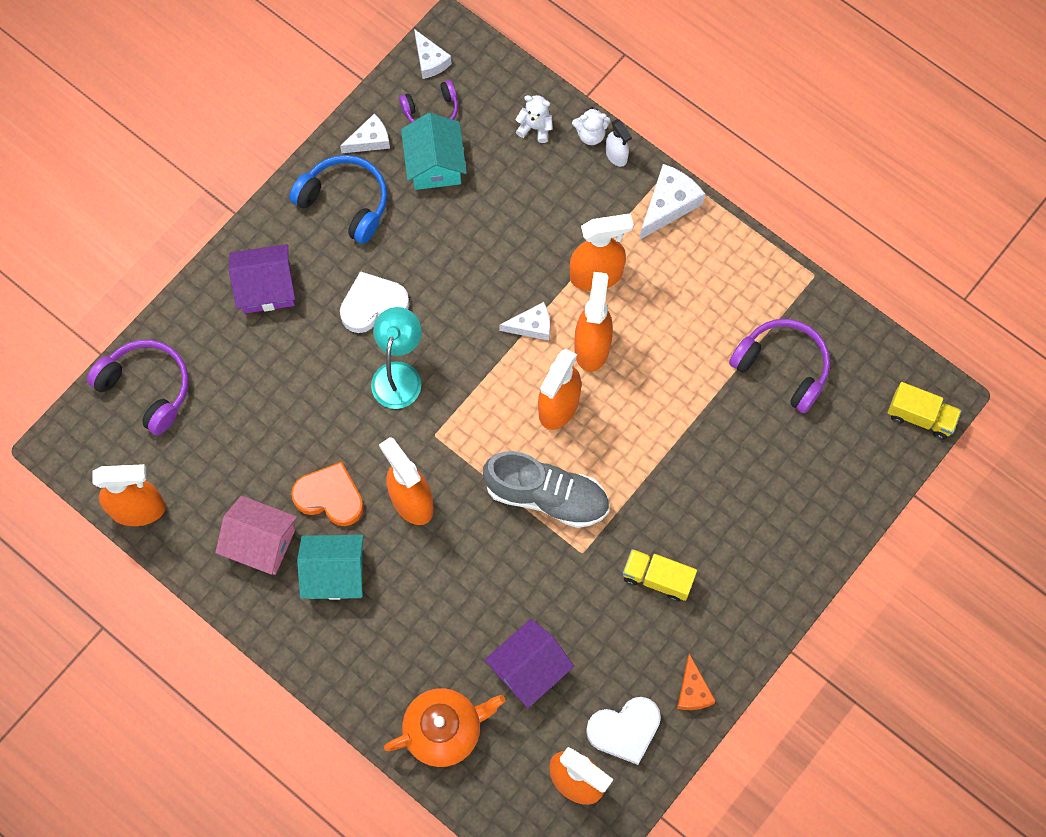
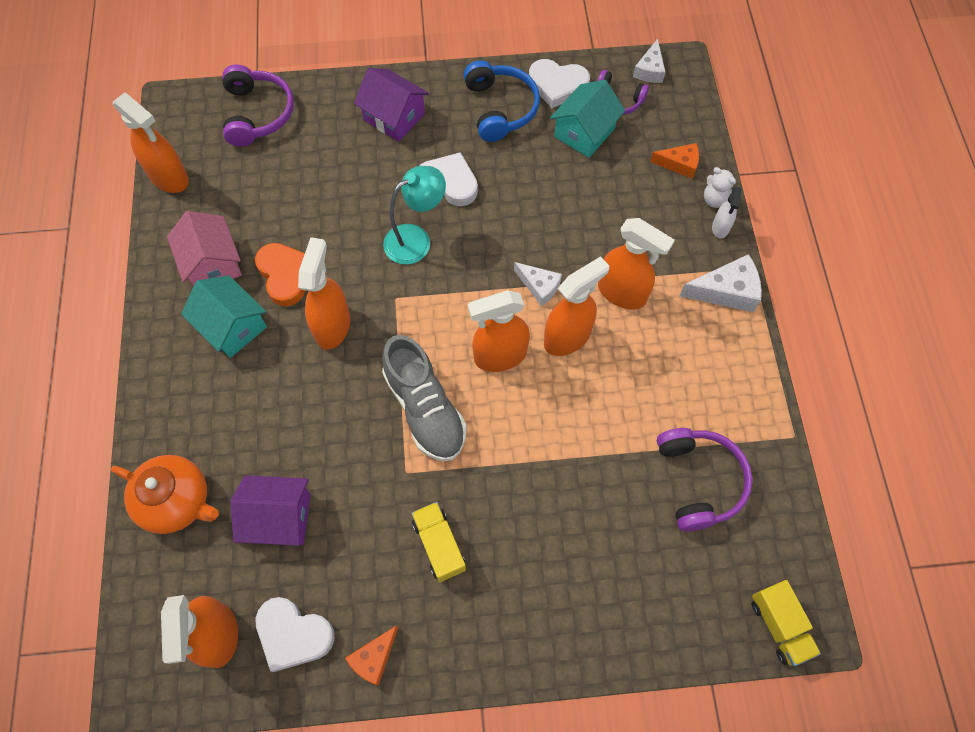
camera: 45 degrees right, 5 degrees down
white cheese [340,114,390,153] -> white heart [529,59,590,108]
white teddy bear [515,95,553,143] -> orange cheese [650,143,699,179]

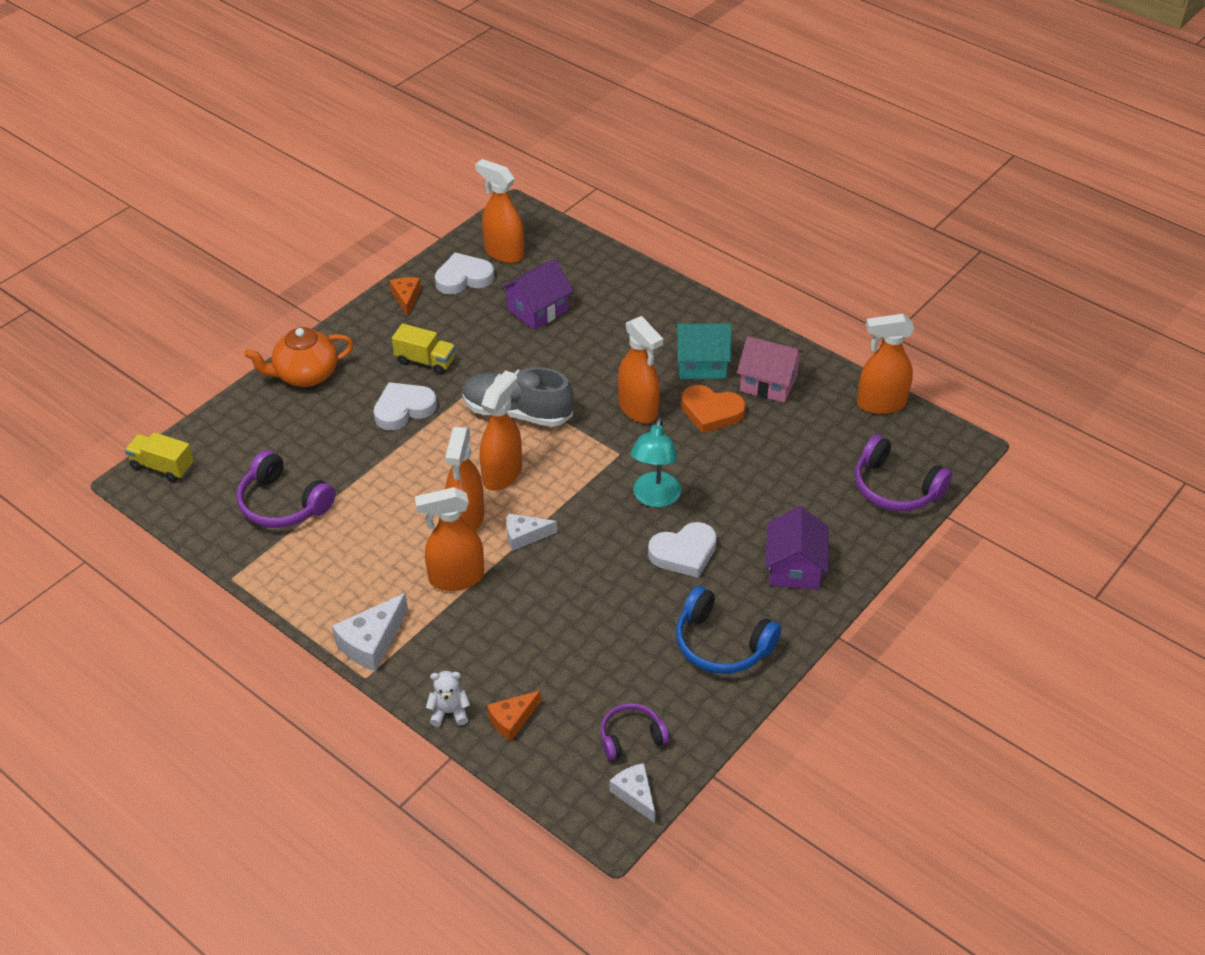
camera: 135 degrees right, 20 degrees down
orange teapot [111,455,219,534] -> orange teapot moved to [244,327,353,387]
purple house [354,68,429,141] -> purple house turned 75 degrees counterclockwise [766,506,829,590]
white heart [529,59,590,108] -> white heart moved to [373,382,437,430]
turquoise house [550,80,625,158] -> none
white spray bottle [712,186,742,238] -> none

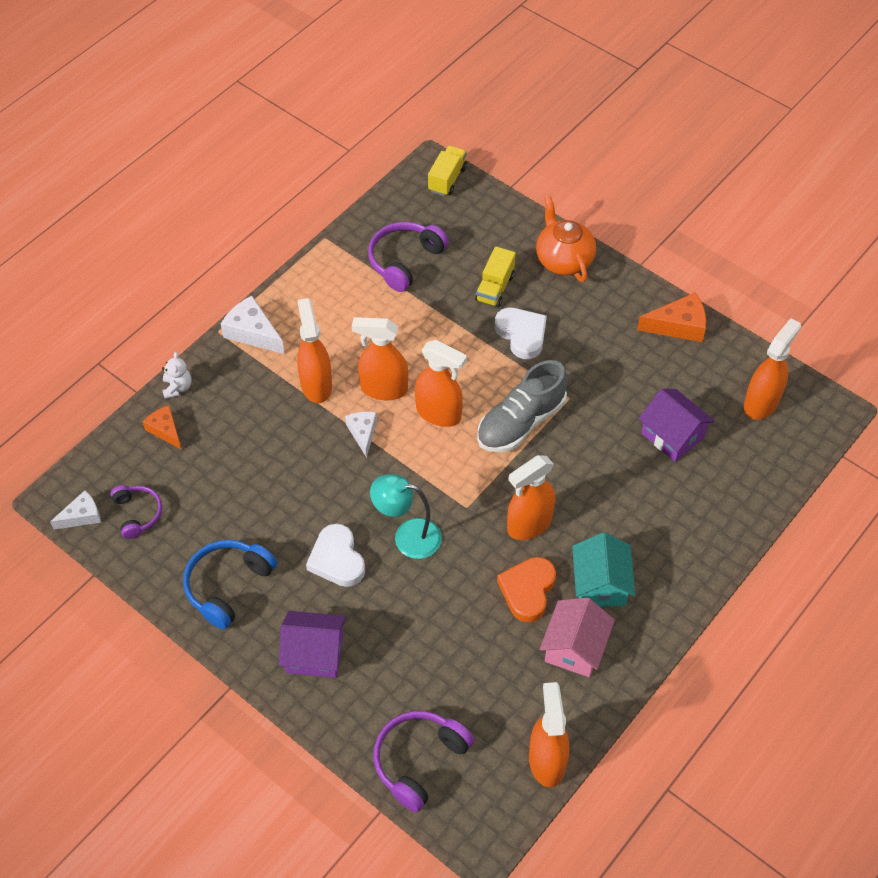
camera: 90 degrees right, 10 degrees up
orange cheese [390,277,421,317] -> orange cheese [637,292,706,342], size x1.52
yellow truck [392,323,455,375] -> yellow truck moved to [475,246,516,307]
white heart [435,253,494,295] -> none
grey shoe [462,367,574,427] -> grey shoe turned 150 degrees counterclockwise [477,360,567,452]

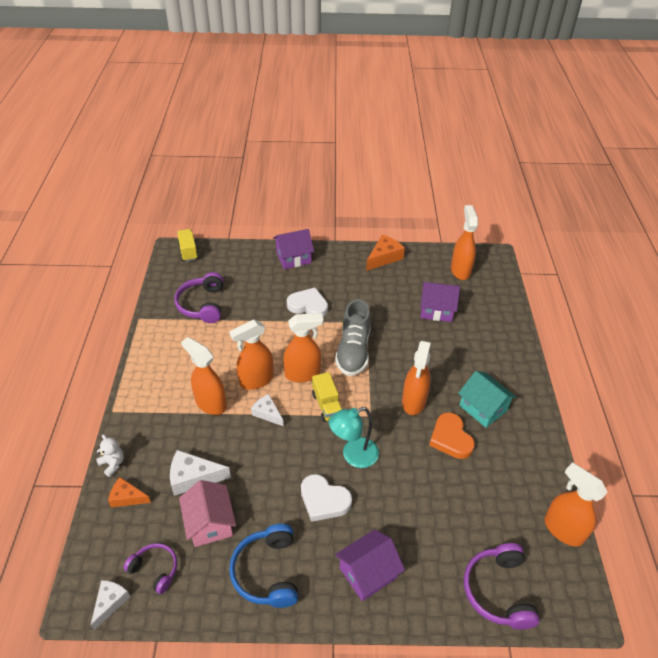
camera: 40 degrees left, 10 degrees down
white cheese [221,296,285,354] -> white cheese moved to [170,450,231,496]
yellow truck [475,246,516,307] -> yellow truck moved to [312,372,342,422]
orange teapot [536,196,596,282] -> purple house [273,229,314,269]
pink house [540,597,615,677] -> pink house moved to [179,480,236,547]

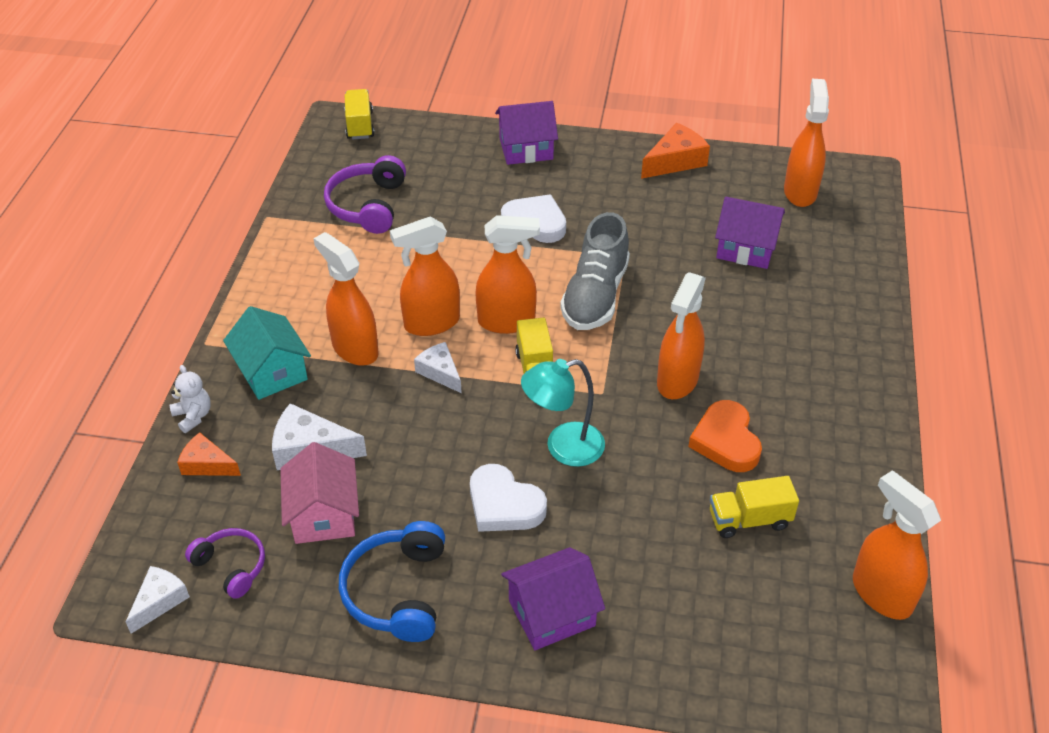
camera: 10 degrees right, 0 degrees up
turquoise house [458,371,517,428] -> turquoise house moved to [223,306,311,400]
purple headphones [464,543,540,630] -> none
none -> yellow truck [710,476,799,538]

